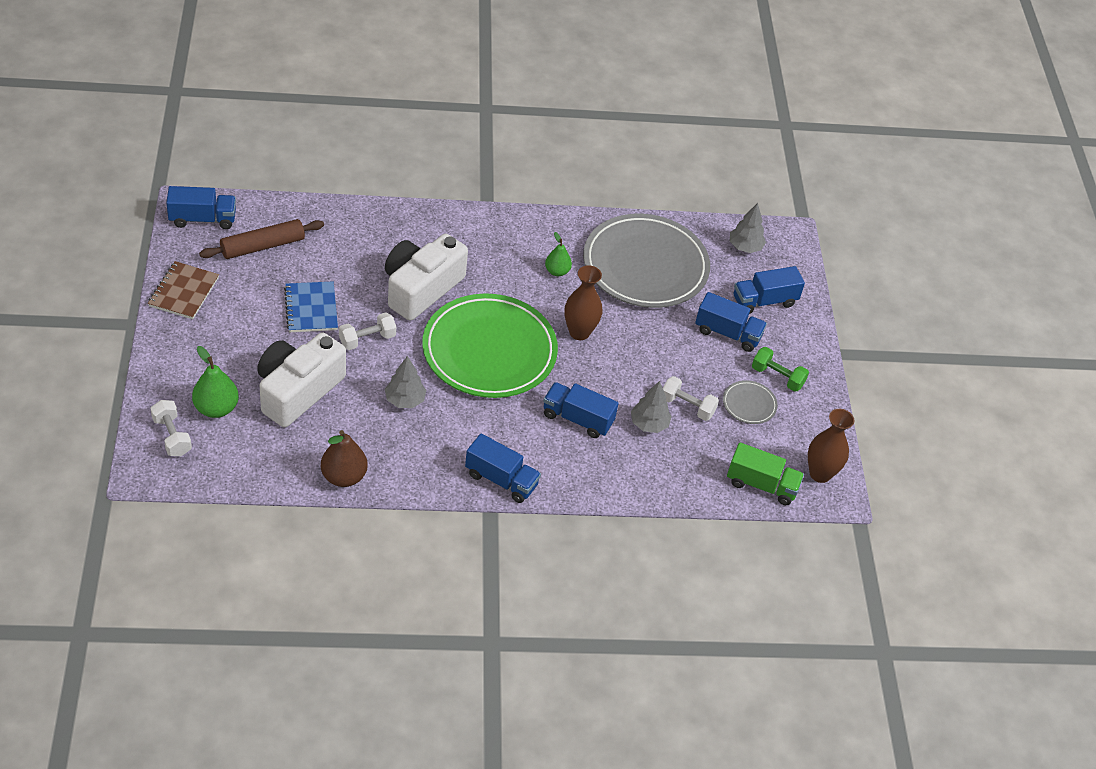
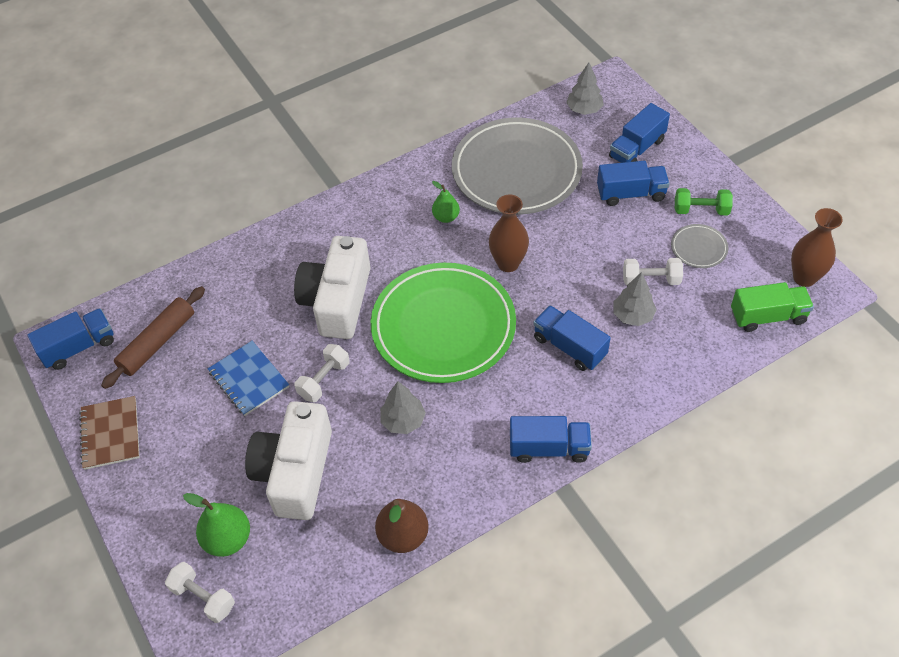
camera: 20 degrees left, 5 degrees up
blue truck [543,382,619,438] -> blue truck turned 45 degrees clockwise [533,305,611,371]

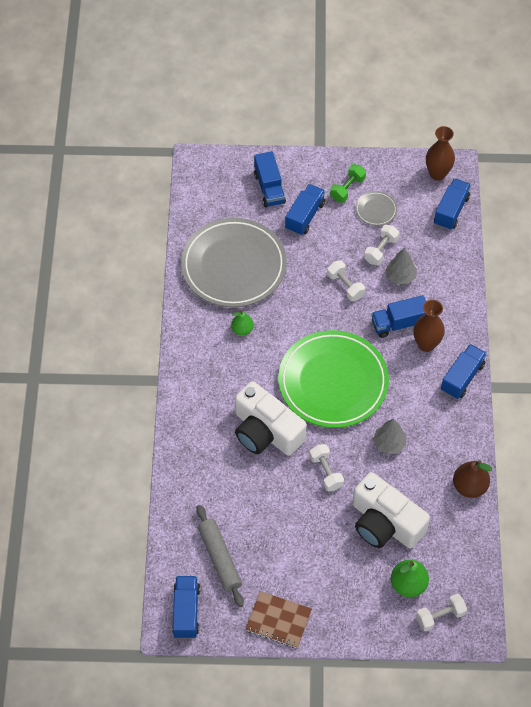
camera: 60 degrees left, 5 degrees up
brown rolling pin [101,286,205,389] -> grey rolling pin [196,505,244,607]
blue notebook [208,341,289,416] -> none
brown vase [489,194,529,272] -> brown vase moved to [413,300,445,352]
grey tree [566,63,604,115] -> none
green truck [731,282,814,332] -> blue truck [434,178,471,230]
none -> white dumbbell [327,260,365,301]

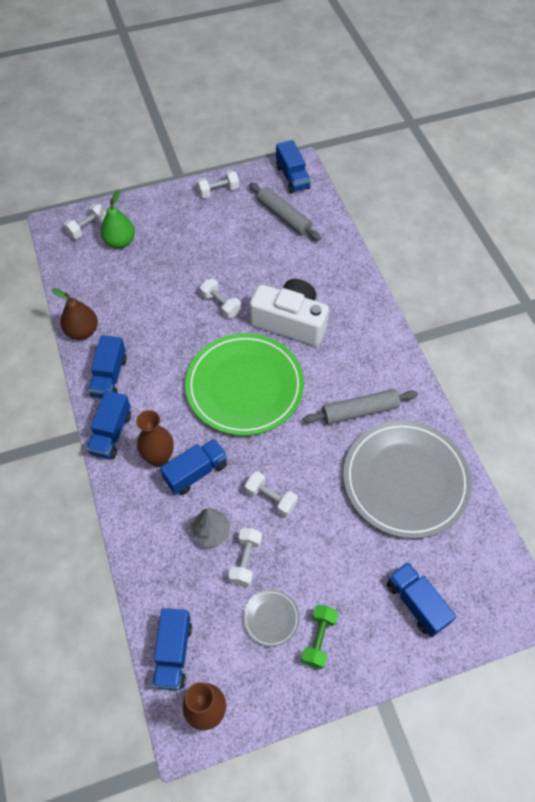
camera: 160 degrees right, 0 degrees up
green pear [231,310,253,336] -> grey rolling pin [303,389,418,424]
brown notebook [245,591,312,648] -> white dumbbell [197,170,239,198]
blue truck [285,184,325,236] -> blue truck moved to [89,335,127,398]
white camera [353,472,430,549] -> none
grey tree [373,418,406,454] -> none

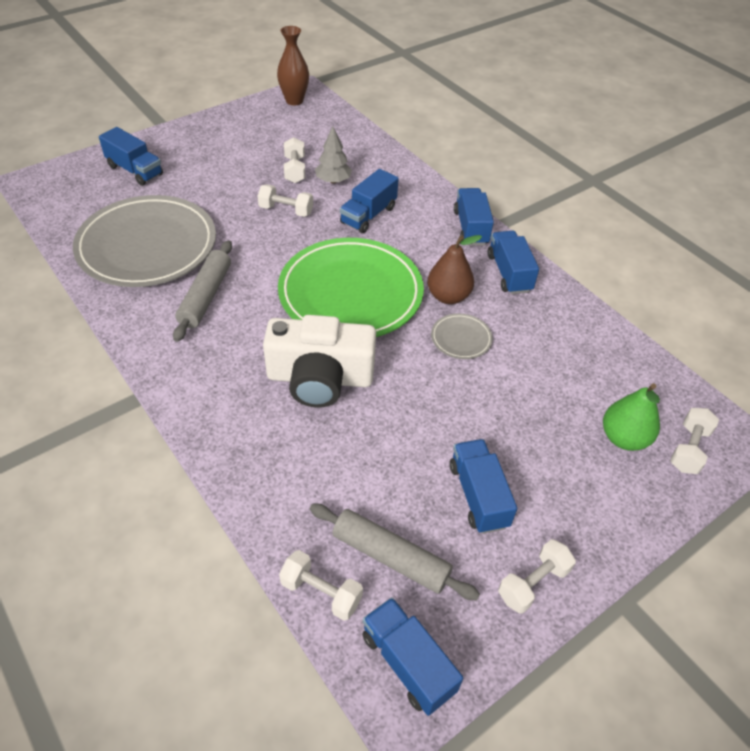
camera: 160 degrees right, 10 degrees down
brown pear [52,288,98,340] -> brown pear moved to [427,235,482,304]
brown vase [136,410,174,467] -> none
blue truck [152,608,192,690] -> blue truck moved to [450,439,517,534]
white dumbbell [200,278,241,318] -> white dumbbell moved to [279,550,363,621]
grey plate [243,589,300,647] -> grey plate moved to [431,313,493,359]
green dumbbell [301,605,338,669] -> none
grey rolling pin [303,389,418,424] -> grey rolling pin turned 45 degrees counterclockwise [173,240,232,342]

